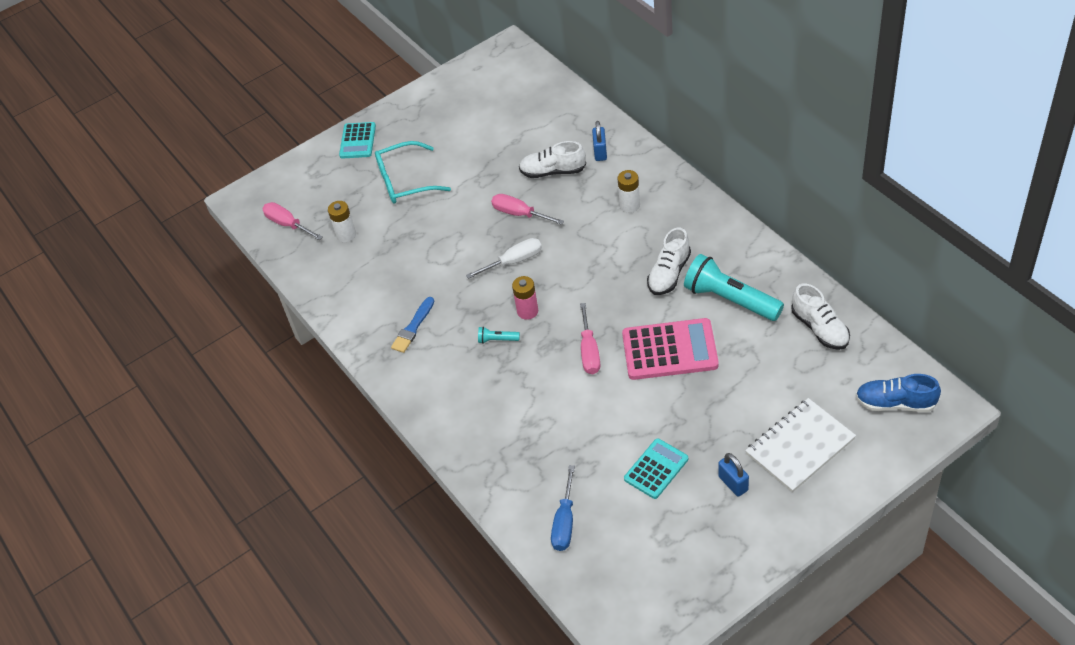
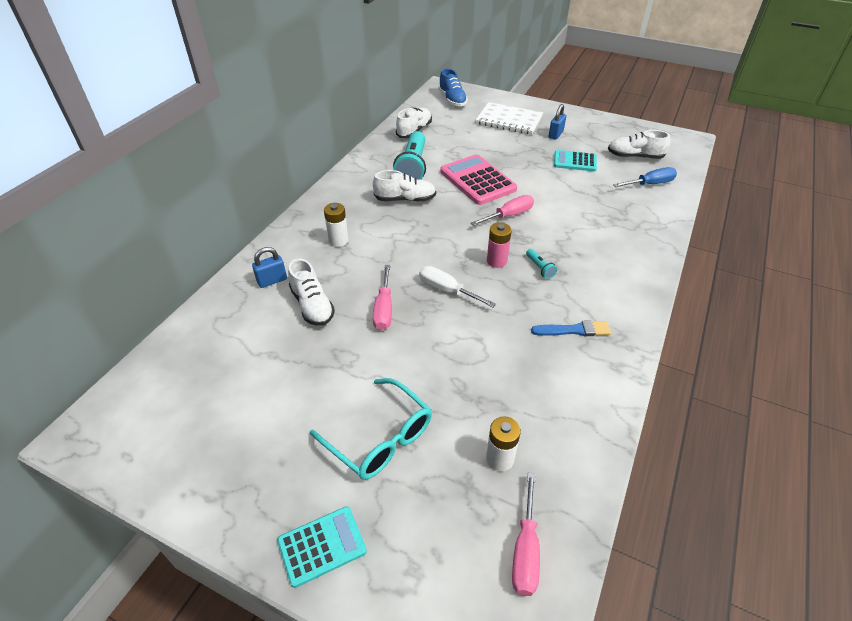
camera: 125 degrees left, 5 degrees down
none -> white shoe [608,130,670,159]

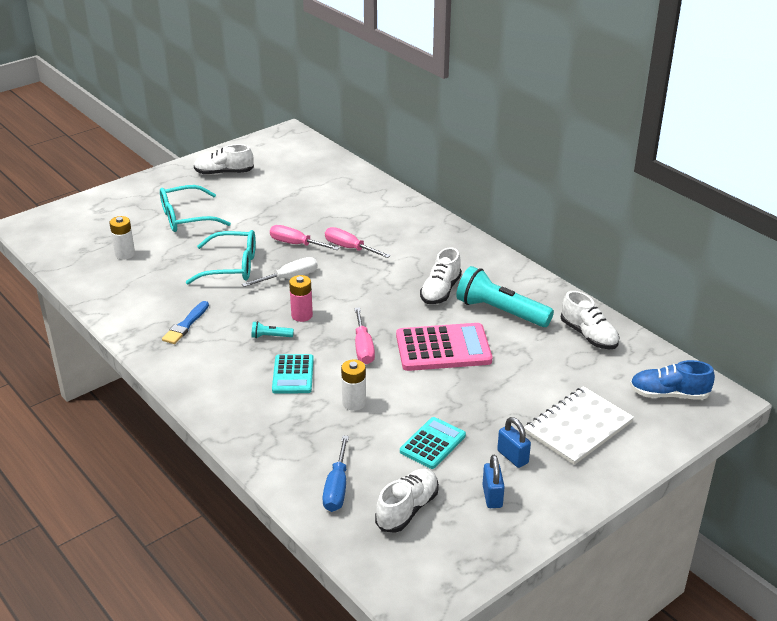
camera: 115 degrees right, 10 degrees down
blue padlock [252,247,287,288] -> blue padlock moved to [483,455,505,508]
turquoise calculator [277,506,367,588] -> turquoise calculator moved to [272,354,314,394]
white shoe [288,258,335,326] -> white shoe moved to [194,144,254,175]
white battery [324,203,349,247] -> white battery moved to [341,359,366,411]
pink screwdriver [512,472,540,596] -> pink screwdriver moved to [325,227,391,258]
none -> turquoise glasses [186,230,256,284]

